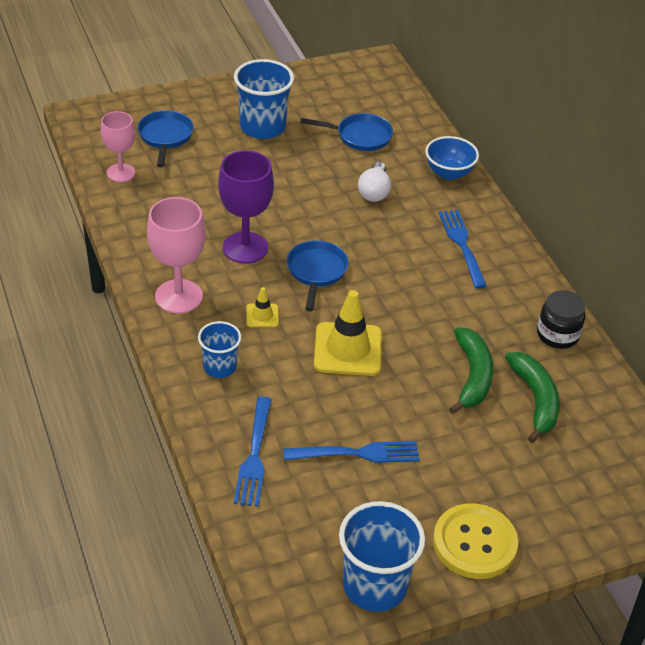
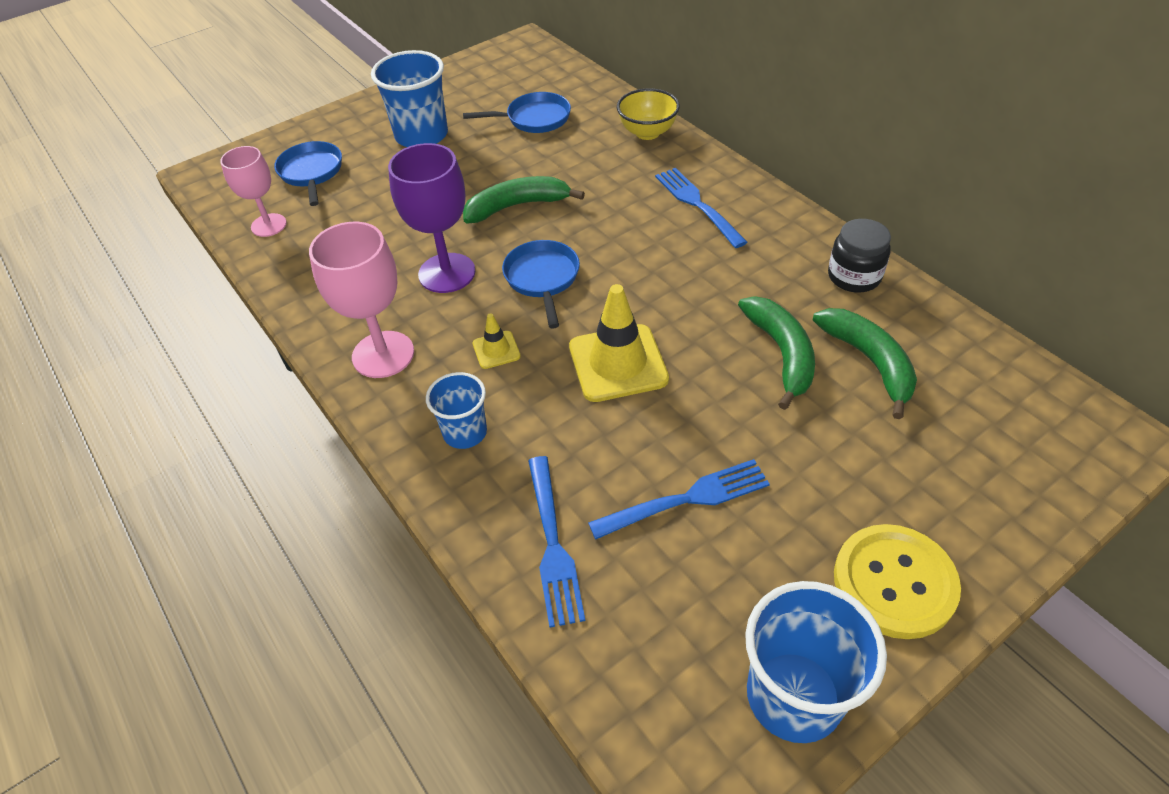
camera: 10 degrees left, 5 degrees up
white light bulb [358,162,391,202] -> none
blue bowl [425,136,479,180] -> yellow bowl [617,88,680,140]
none -> green banana [463,176,585,223]

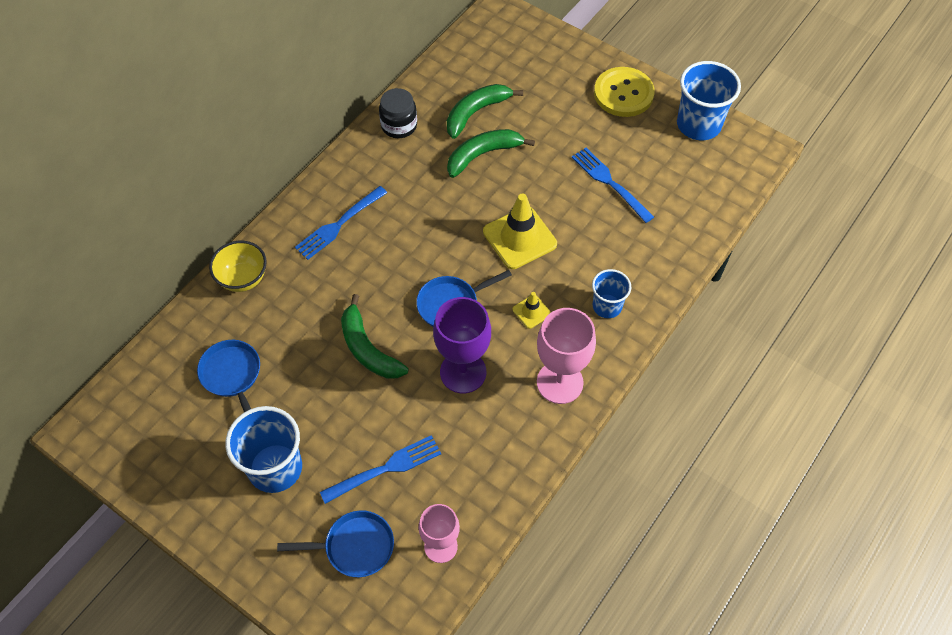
camera: 110 degrees left, 10 degrees up
blue pan [274,141,342,206] -> blue pan turned 150 degrees counterclockwise [277,510,394,577]
blue fork [528,456,585,628] -> blue fork moved to [320,435,441,504]

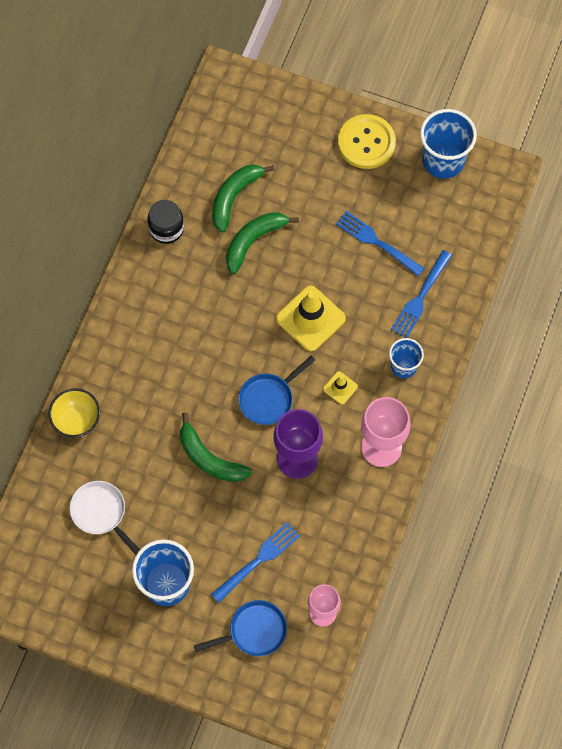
camera: 15 degrees left, 10 degrees up
blue pan [197,340,260,412] -> white pan [70,481,140,555]
blue fork [295,186,387,260] -> blue fork moved to [391,250,452,338]

